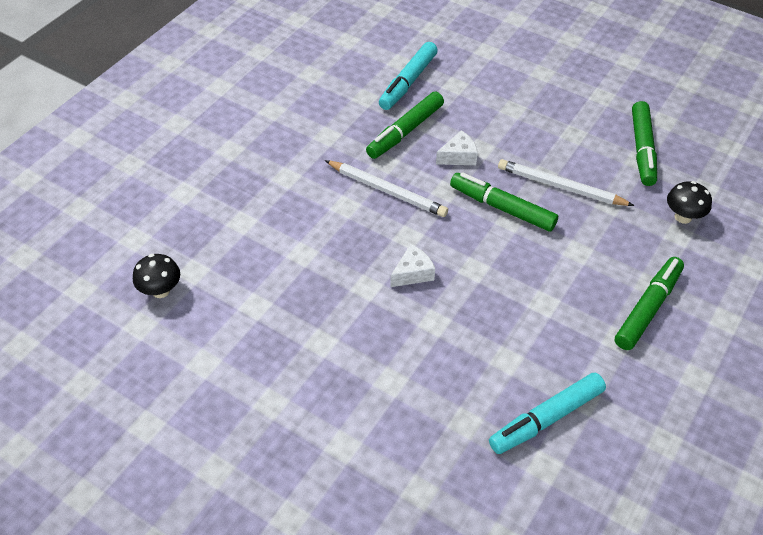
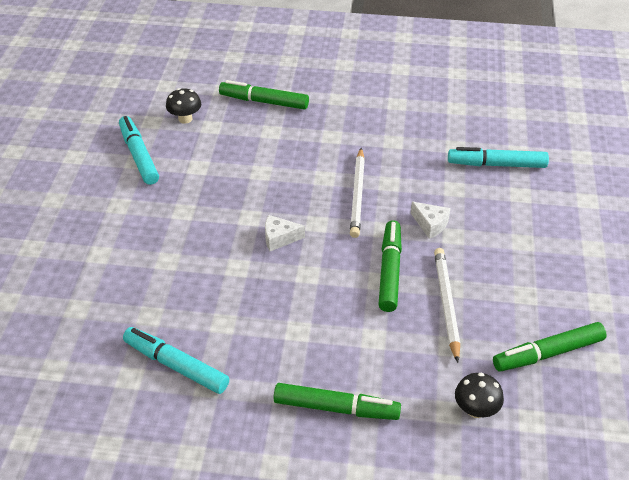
camera: 65 degrees right, 5 degrees down
green marker [366,92,444,159] -> green marker moved to [219,80,309,110]
white cheese [390,244,435,287] -> white cheese turned 150 degrees clockwise [265,215,305,251]
none -> turquoise marker [119,116,159,185]

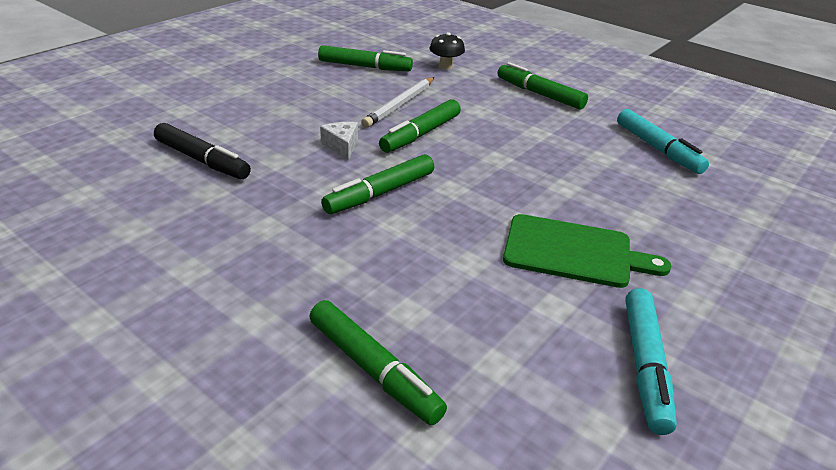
camera: 150 degrees left, 10 degrees down
black mushroom [166,88,201,124] -> none
white cheese [265,215,305,251] -> none
white pencil [350,148,365,238] -> green marker [321,154,434,214]
turquoise marker [448,147,549,168] -> black marker [154,123,251,179]
none -> green cutting board [503,214,671,288]

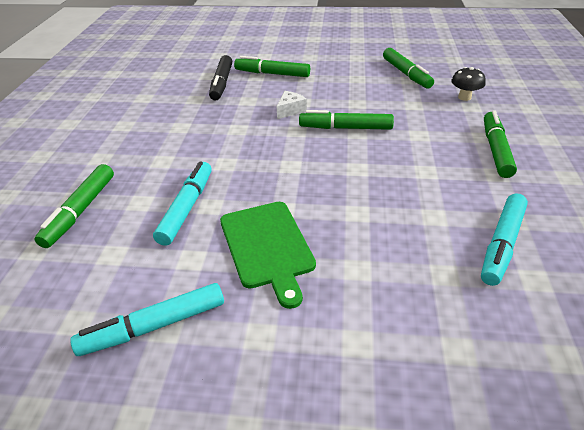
camera: 60 degrees right, 5 degrees up
green marker [321,154,434,214] -> green marker moved to [234,56,310,77]
white pencil [361,77,434,128] -> none
none -> turquoise marker [153,161,212,246]

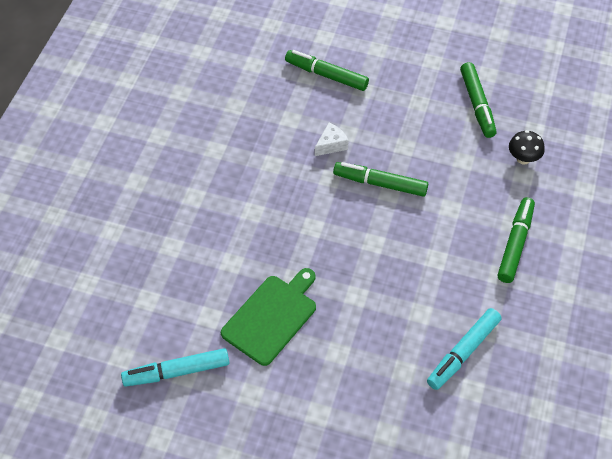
camera: 10 degrees right, 15 degrees up
green marker [34,164,114,248] -> none
turquoise marker [153,161,212,246] -> none
black marker [209,55,232,101] -> none
green cutting board [220,202,316,309] -> green cutting board turned 135 degrees counterclockwise [221,268,316,366]

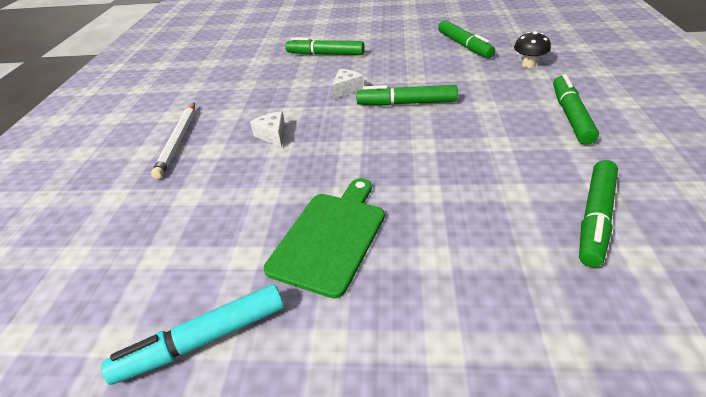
camera: 10 degrees left, 15 degrees down
turquoise marker [427,308,502,390] -> green marker [579,160,618,267]
none -> white pencil [151,102,195,179]
none -> white cheese [250,111,285,147]

